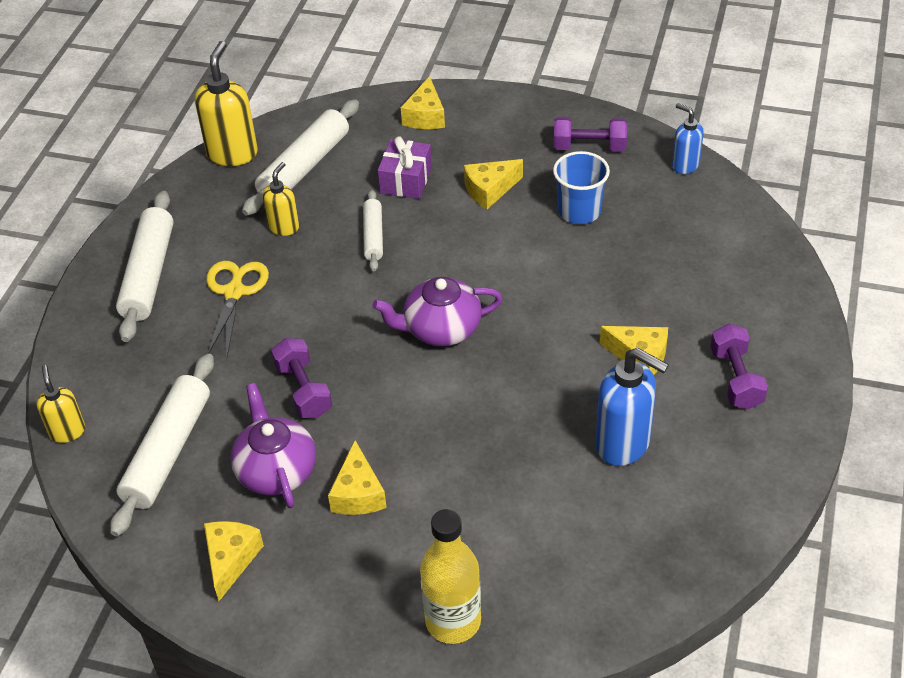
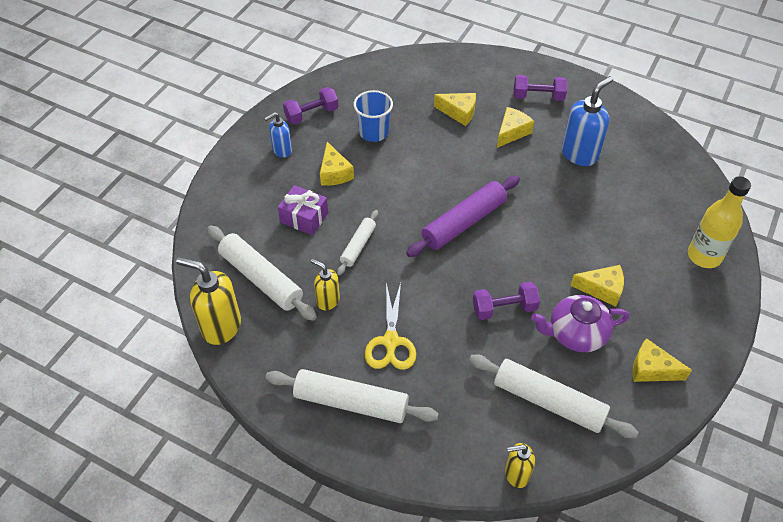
camera: 80 degrees left, 5 degrees up
yellow scissors [206,261,269,356] -> yellow scissors turned 105 degrees counterclockwise [365,282,416,370]
white rolling pin [363,190,383,271] -> white rolling pin turned 75 degrees counterclockwise [337,210,378,275]
purple teapot [372,277,503,346] -> purple rolling pin [406,175,520,257]
yellow cheese [401,76,445,129] -> yellow cheese moved to [434,93,476,126]
purple dumbbell [554,117,627,151] -> purple dumbbell turned 45 degrees clockwise [283,87,338,124]
blue soap dispenser [672,103,704,174] -> blue soap dispenser moved to [264,112,292,158]

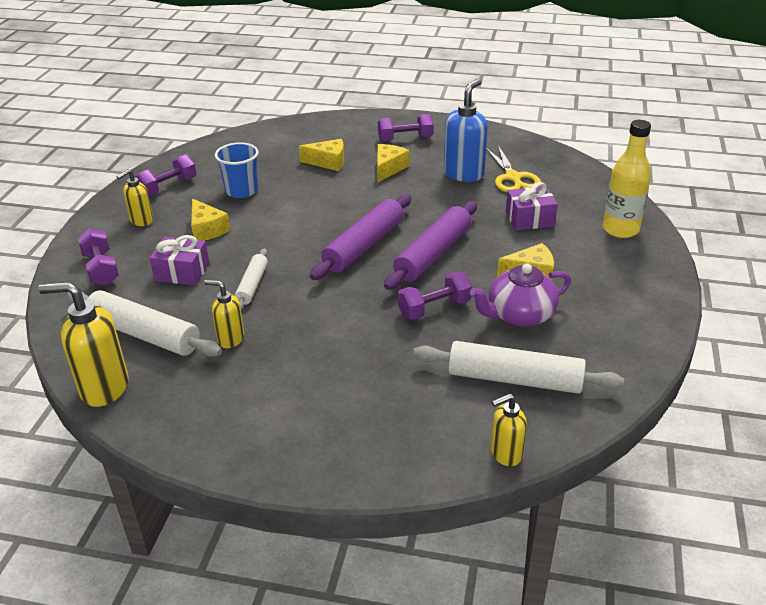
camera: 15 degrees left, 15 degrees down
blue soap dispenser [264,112,292,158] -> yellow soap dispenser [116,169,153,226]
white rolling pin [265,369,439,423] -> none
yellow scissors [365,282,416,370] -> yellow scissors moved to [486,145,541,193]
yellow cheese [633,338,692,382] -> none
none -> purple dumbbell [77,228,119,286]
none -> purple rolling pin [384,201,477,290]
none -> purple gift [506,182,558,231]

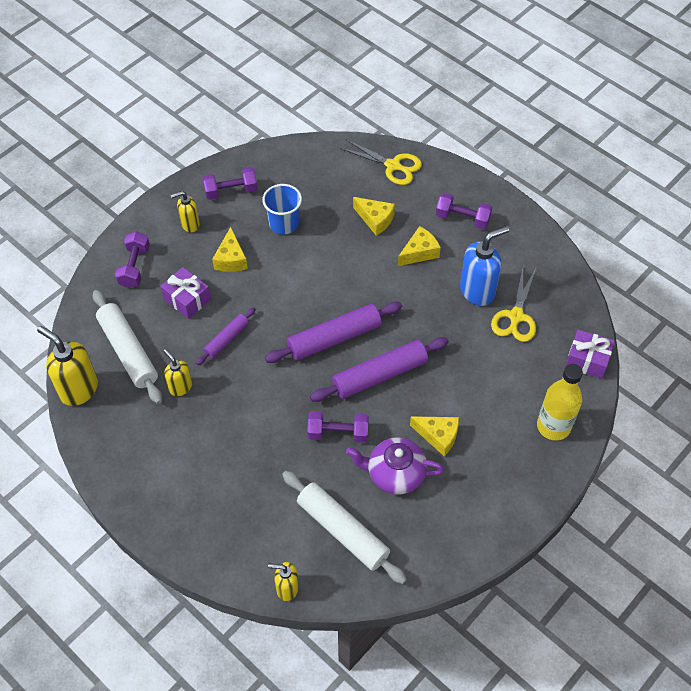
camera: 30 degrees right, 20 degrees up
white rolling pin [235,248,268,310] -> purple rolling pin [196,307,256,365]
purple gift [506,182,558,231] -> purple gift moved to [565,329,615,379]
none -> yellow scissors [340,140,422,185]

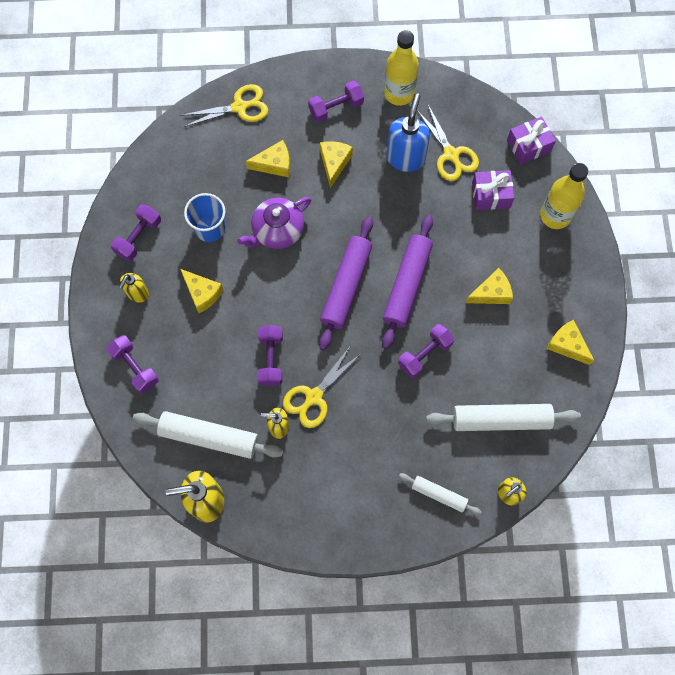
camera: 45 degrees left, 15 degrees up
purple gift [160,267,211,319] -> purple gift moved to [472,170,514,210]
purple rolling pin [196,307,256,365] -> purple dumbbell [257,325,283,386]
purple teapot [346,438,444,495] -> purple teapot moved to [237,197,311,249]
none -> yellow scissors [283,345,359,428]
none -> yellow bottle [384,30,419,106]
none -> white rolling pin [399,473,481,515]
none -> yellow cheese [547,320,594,365]

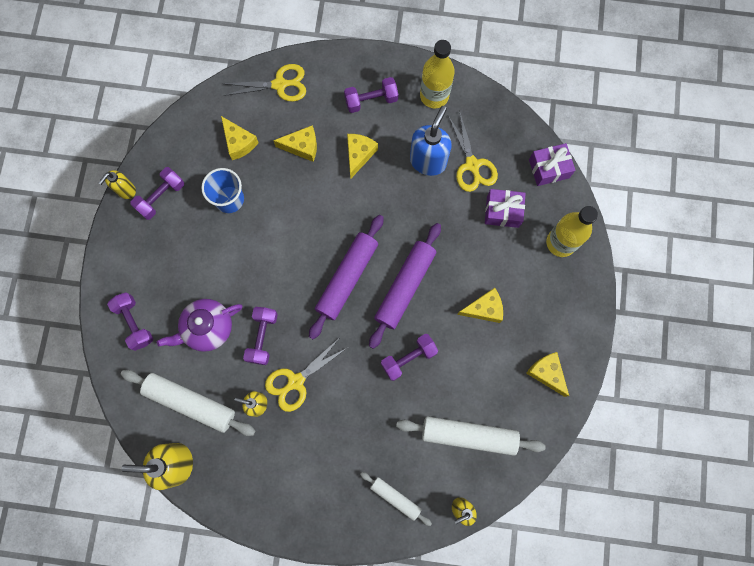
camera: 10 degrees right, 5 degrees up
yellow soap dispenser [119,273,149,303] -> yellow soap dispenser moved to [99,170,136,199]
yellow cheese [180,269,223,313] -> yellow cheese moved to [221,116,259,160]
purple teapot [237,197,311,249] -> purple teapot moved to [157,299,242,352]

